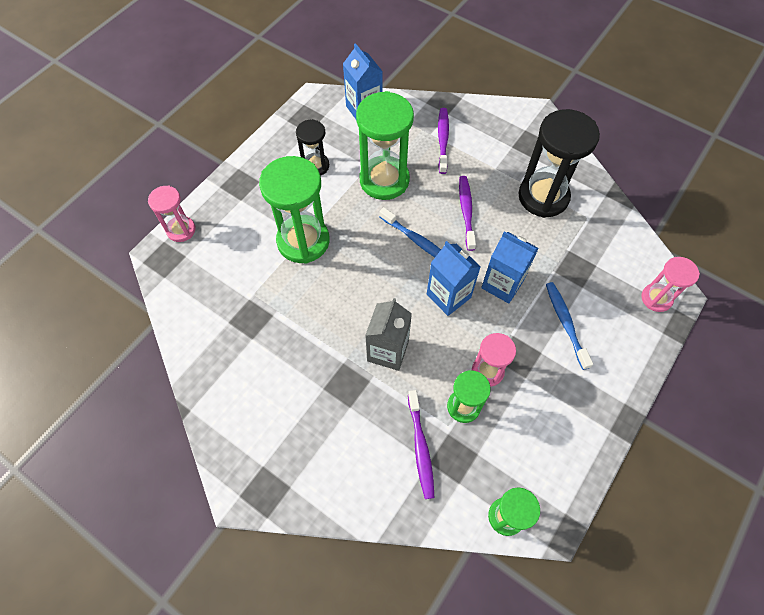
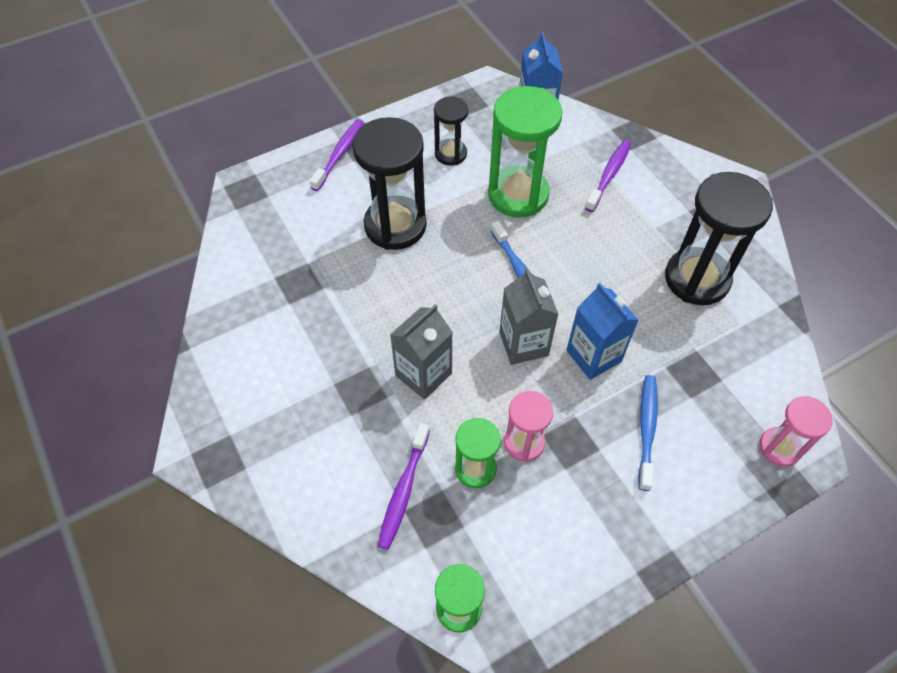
camera: 25 degrees right, 5 degrees down
pink hourglass [148,186,196,242] -> none
green hourglass [259,156,329,264] -> black hourglass [352,117,427,250]
blue carton [427,241,481,316] -> grey carton [499,268,558,365]
purple toothbrush [459,176,476,251] -> purple toothbrush moved to [309,119,364,191]

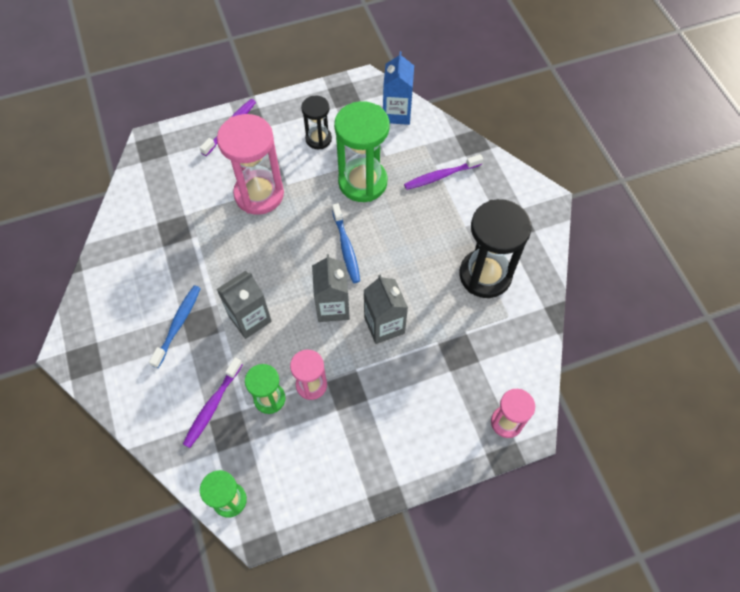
camera: 10 degrees right, 5 degrees up
black hourglass [352,117,427,250] -> pink hourglass [217,114,284,215]
blue carton [566,283,639,380] -> grey carton [364,274,408,344]
purple toothbrush [585,140,631,212] -> purple toothbrush turned 150 degrees counterclockwise [404,154,483,190]
blue toothbrush [638,375,658,491] -> blue toothbrush moved to [149,285,201,368]

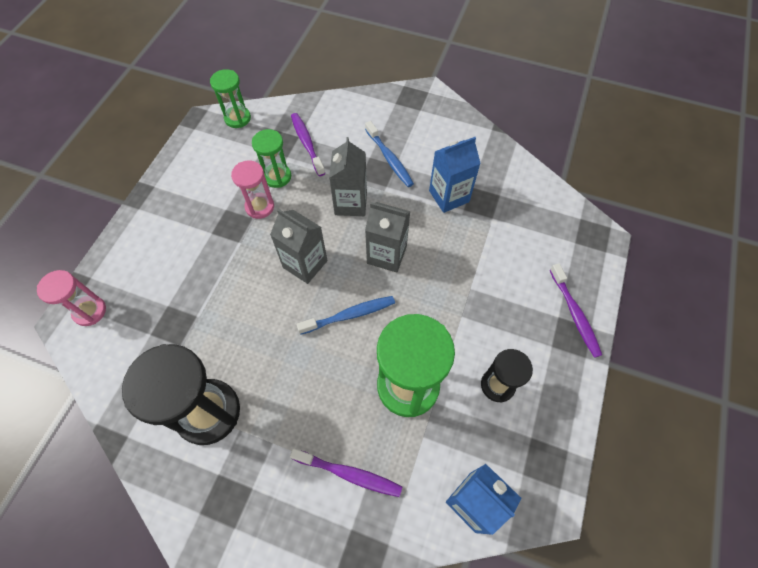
camera: 130 degrees right, 0 degrees up
pink hourglass [217,114,284,215] -> none
blue toothbrush [332,203,360,283] -> blue toothbrush turned 135 degrees clockwise [297,296,395,335]
grey carton [364,274,408,344] -> grey carton moved to [365,202,410,273]
purple toothbrush [404,154,483,190] -> purple toothbrush turned 90 degrees clockwise [290,448,402,497]
none -> blue carton [429,137,481,213]

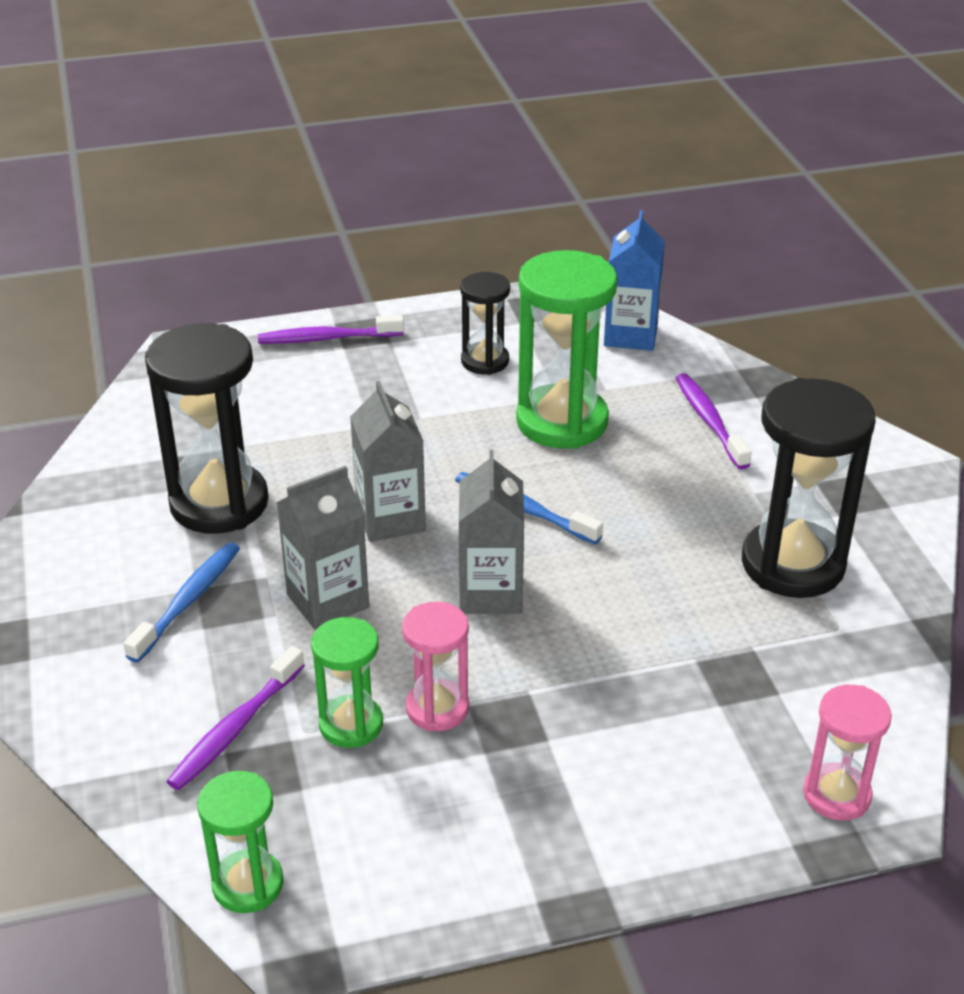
camera: 125 degrees left, 25 degrees down
blue carton [429,137,481,213] -> black hourglass [145,323,269,534]
purple toothbrush [550,263,602,358] -> purple toothbrush turned 135 degrees counterclockwise [258,315,404,344]

